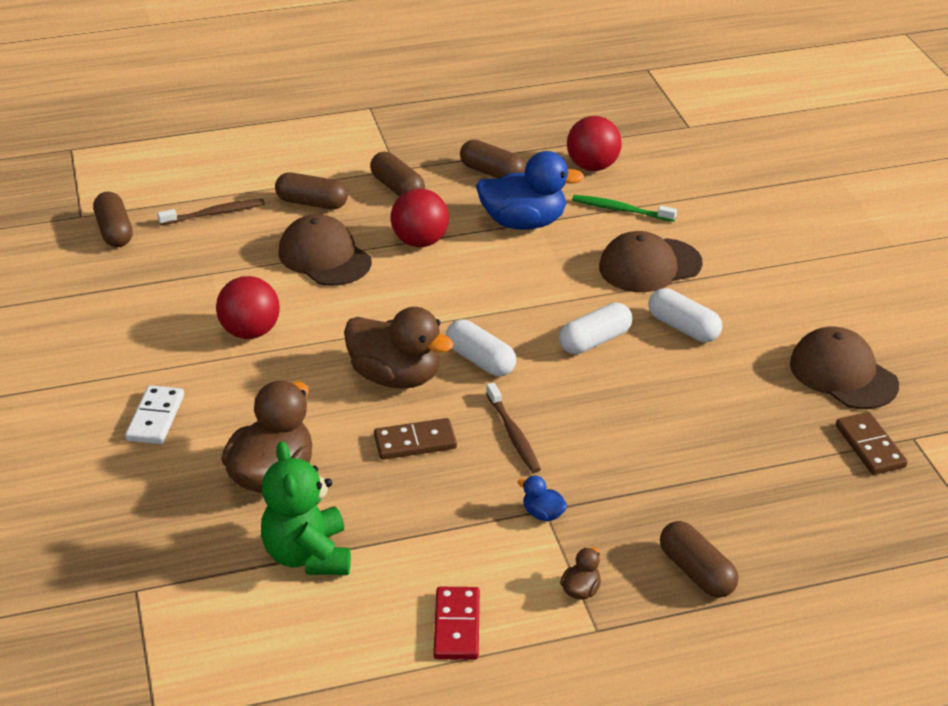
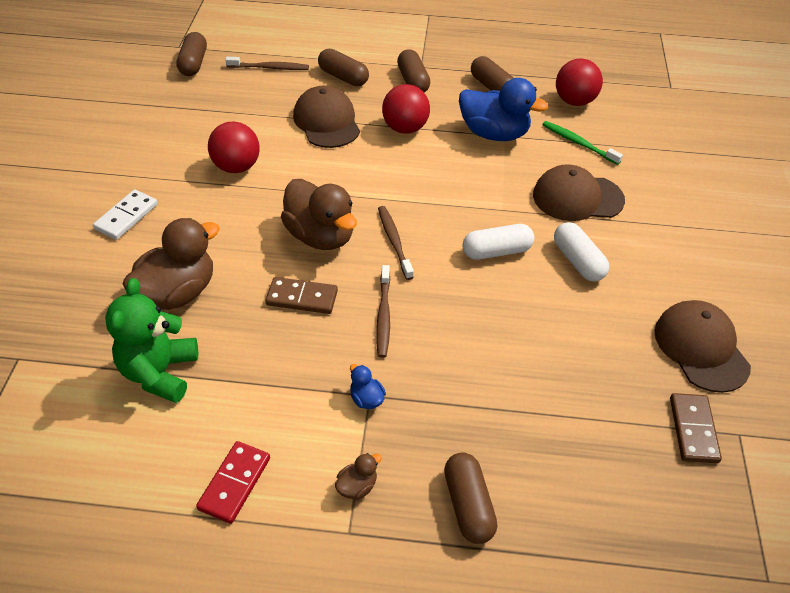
camera: 20 degrees right, 10 degrees up
white capsule [446,319,516,376] -> brown toothbrush [378,206,414,280]

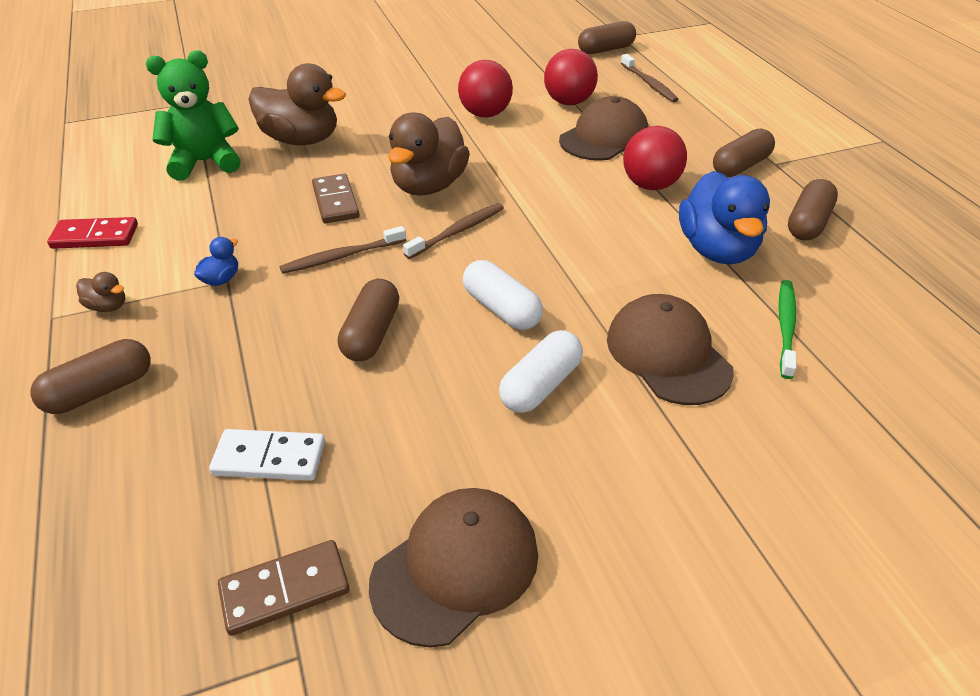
camera: 65 degrees right, 5 degrees down
white domino [93,190,158,240] -> white domino moved to [209,429,325,481]
brown capsule [318,49,369,86] -> brown capsule moved to [338,279,399,361]
red ball [556,58,603,106] -> red ball moved to [544,49,598,105]

